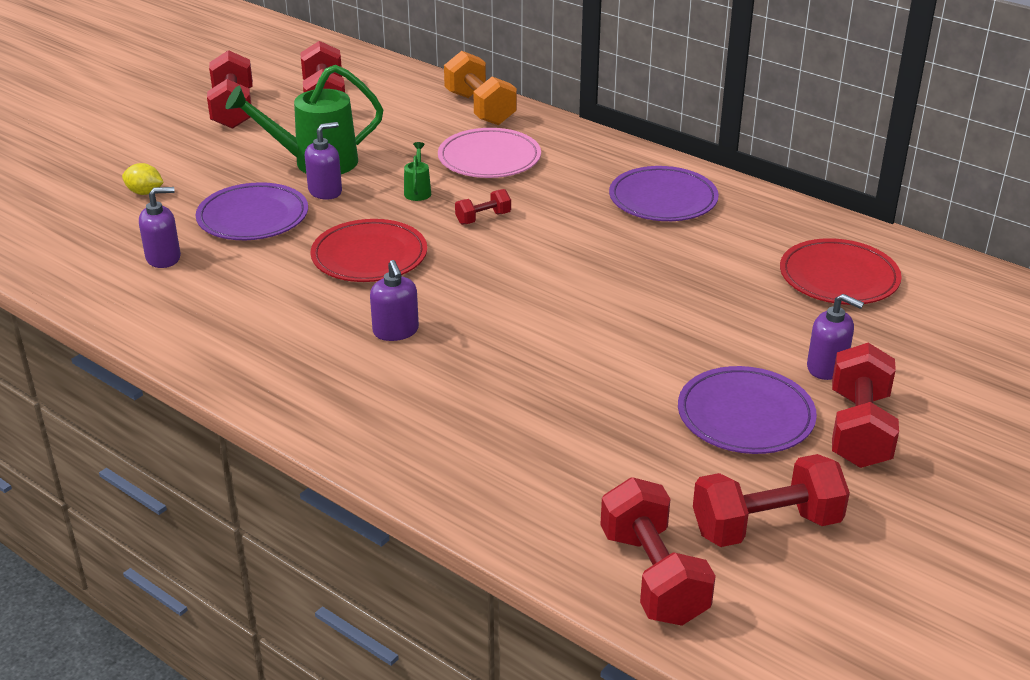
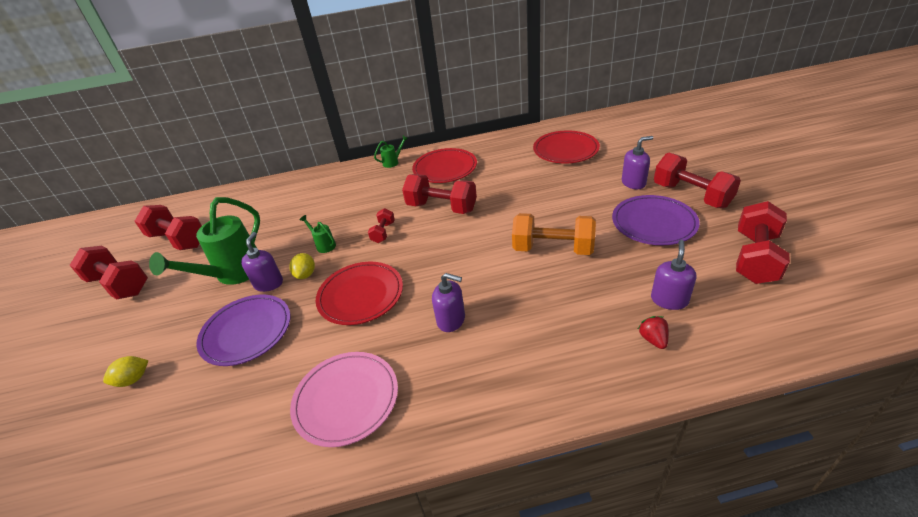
camera: 45 degrees left, 5 degrees up
purple soap dispenser [139,187,181,268] -> purple soap dispenser moved to [651,240,697,310]
pink plate [438,128,541,178] -> pink plate moved to [290,352,398,447]
orange dumbbell [444,51,517,125] -> orange dumbbell moved to [512,213,596,255]
red dumbbell [600,477,716,626] -> red dumbbell moved to [402,174,477,214]
purple plate [609,166,719,221] -> red plate [412,148,477,183]
none -> yellow lemon [289,253,315,279]
none -> green watering can [374,136,408,168]
none -> red strawberry [638,316,669,349]

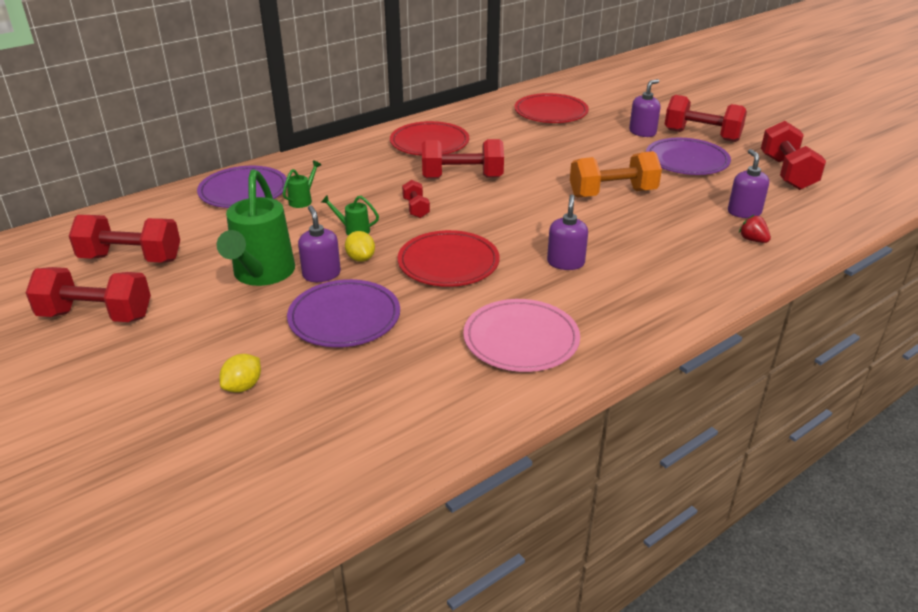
camera: 30 degrees left, 5 degrees down
green watering can [374,136,408,168] -> green watering can moved to [283,160,321,208]
purple soap dispenser [432,273,465,332] -> purple soap dispenser turned 75 degrees counterclockwise [547,194,588,270]
none -> purple plate [197,166,287,208]

